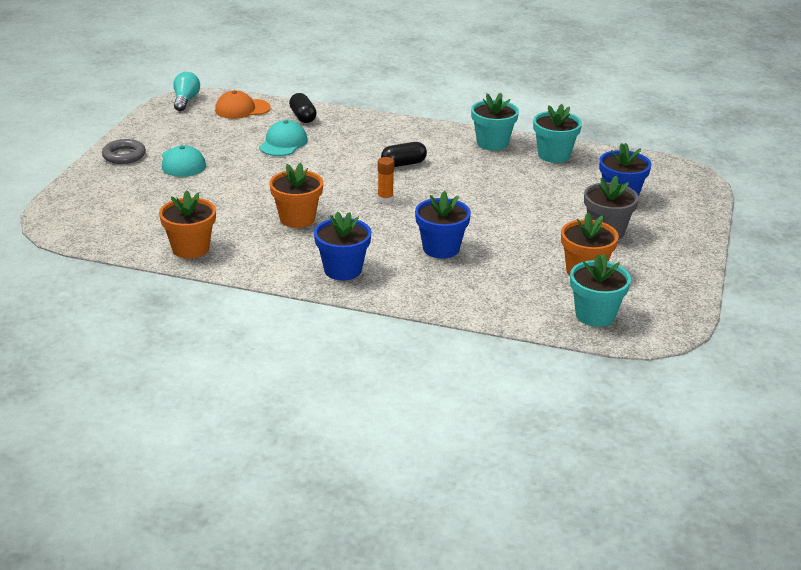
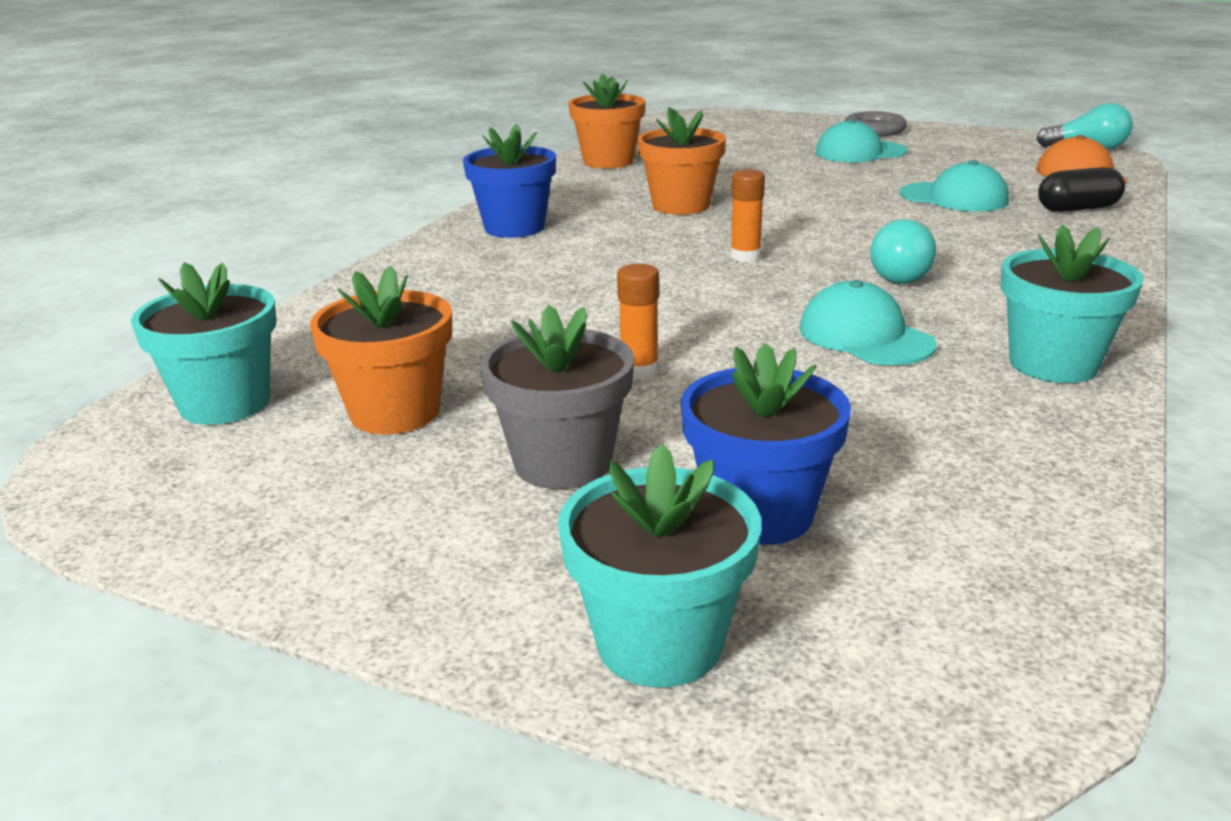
camera: 100 degrees right, 5 degrees down
black capsule [381,142,427,167] -> turquoise light bulb [870,219,936,284]
blue flower pot [415,191,471,259] -> none
turquoise flower pot [533,104,582,163] -> turquoise flower pot moved to [558,444,761,688]
none -> orange glue stick [617,263,659,380]
none -> turquoise cap [799,280,937,365]

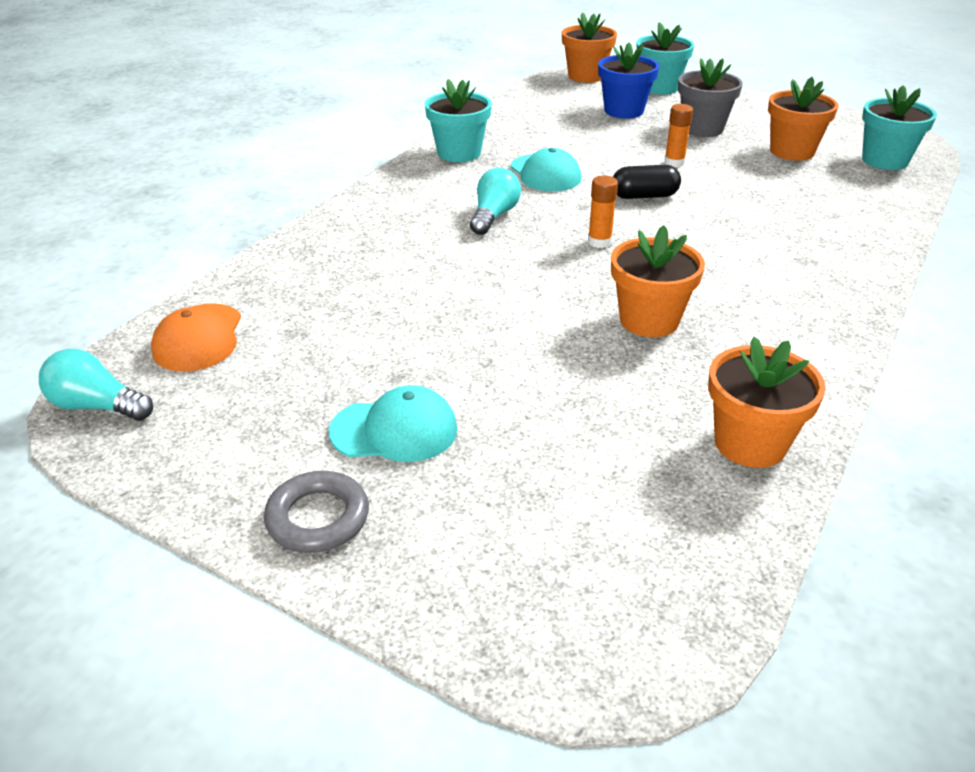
camera: 175 degrees left, 10 degrees up
blue flower pot [463,124,556,238] -> none
turquoise cap [900,160,1009,212] -> none
black capsule [1038,167,1125,212] -> black capsule moved to [613,165,681,199]
none -> orange flower pot [562,12,617,83]

